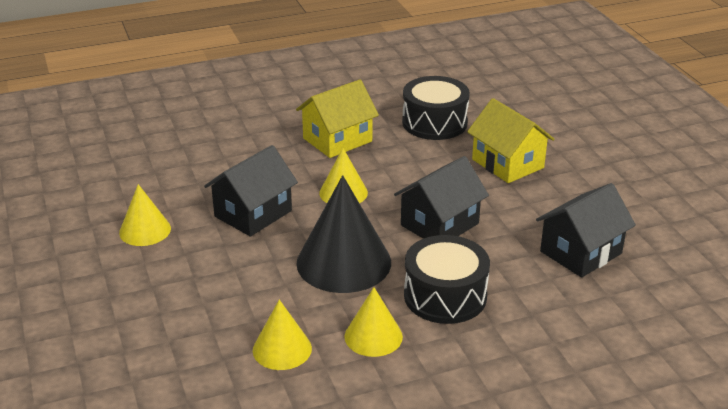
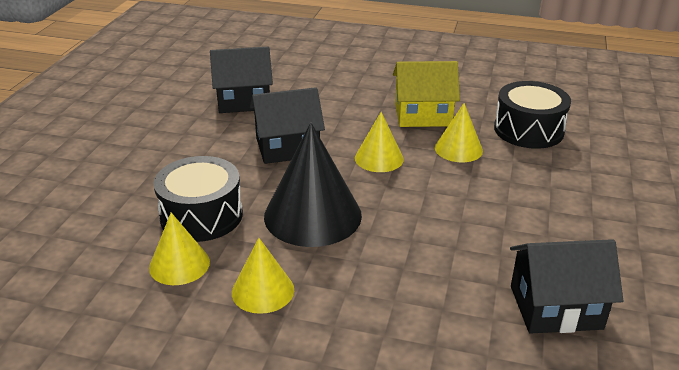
camera: 35 degrees right, 0 degrees up
yellow cone [119,184,171,246] -> yellow cone moved to [435,103,483,162]
black house [394,156,489,239] -> black house moved to [210,47,273,113]
black drum [404,235,490,324] -> black drum moved to [154,156,243,242]
yellow house [467,98,555,183] -> none

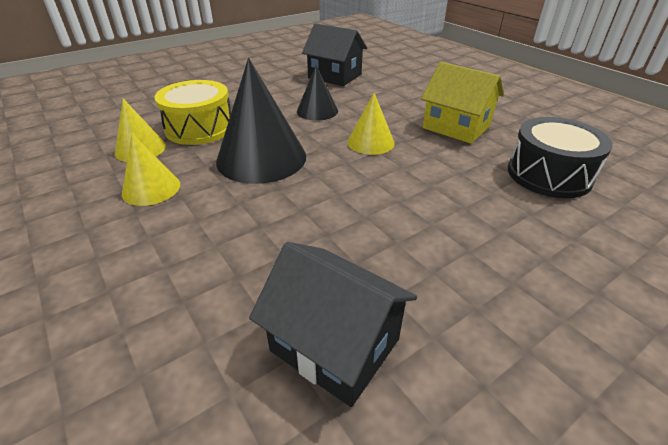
camera: 40 degrees right, 5 degrees up
black drum [154,156,243,242] -> yellow drum [155,80,231,145]
black house [250,87,325,164] -> black cone [297,65,338,121]
yellow cone [435,103,483,162] -> none

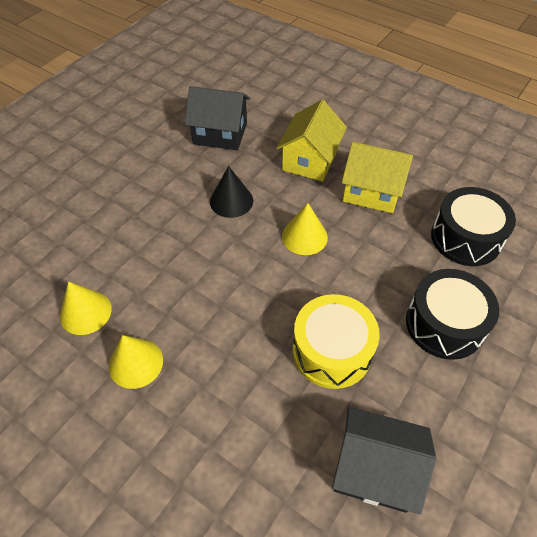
camera: 20 degrees left, 15 degrees up
yellow drum [155,80,231,145] -> yellow drum moved to [292,294,380,389]
black cone [216,58,306,184] -> none
none -> yellow house [276,100,347,182]
none -> black drum [406,269,499,360]

